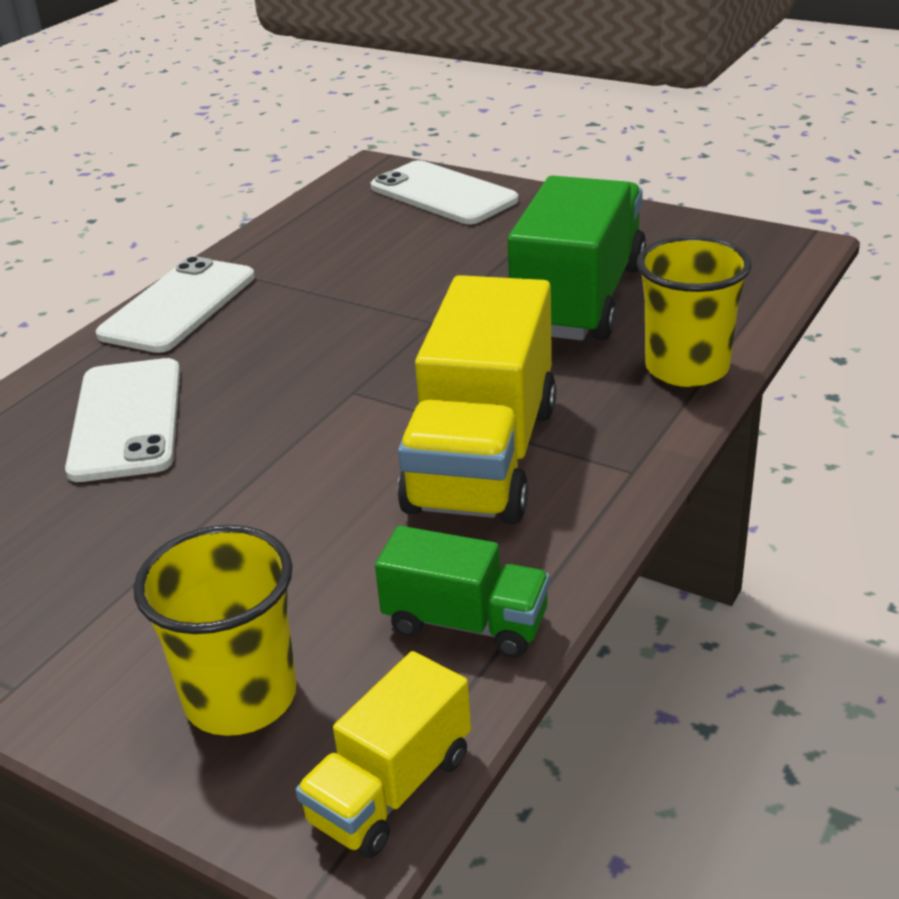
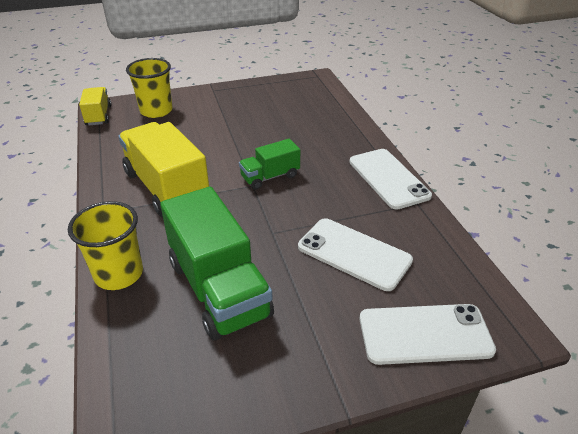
camera: 130 degrees right, 5 degrees up
white phone [65,358,180,482] -> white phone moved to [298,218,413,291]
green truck [375,526,550,658] -> green truck moved to [239,139,300,190]

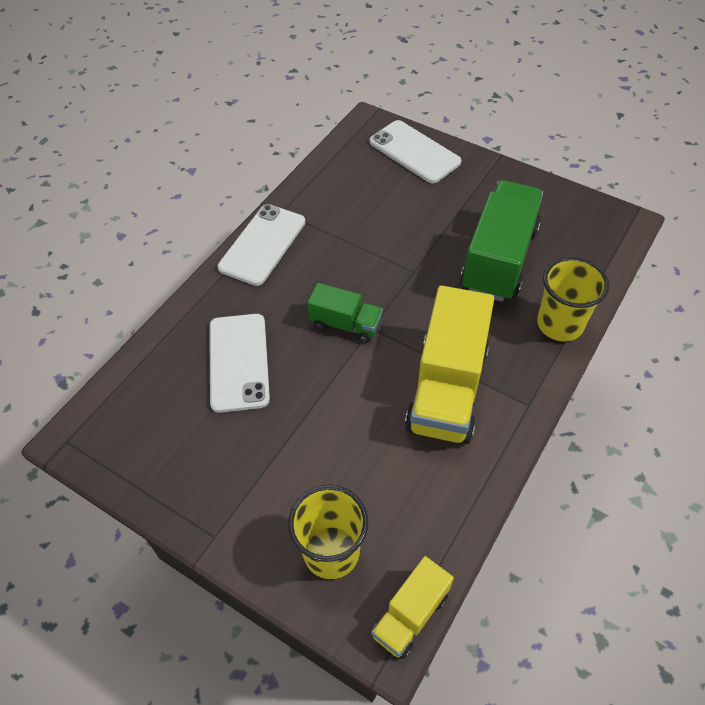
camera: 130 degrees left, 15 degrees up
white phone [298,218,413,291] -> white phone moved to [209,314,270,413]

